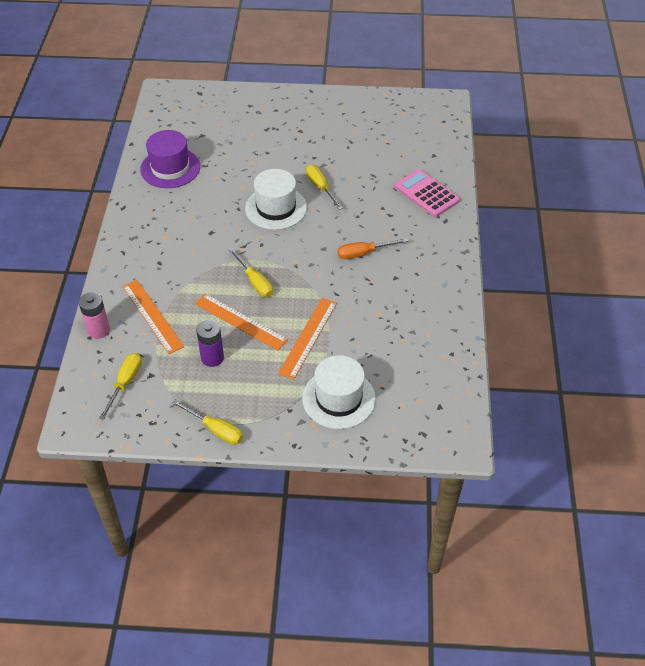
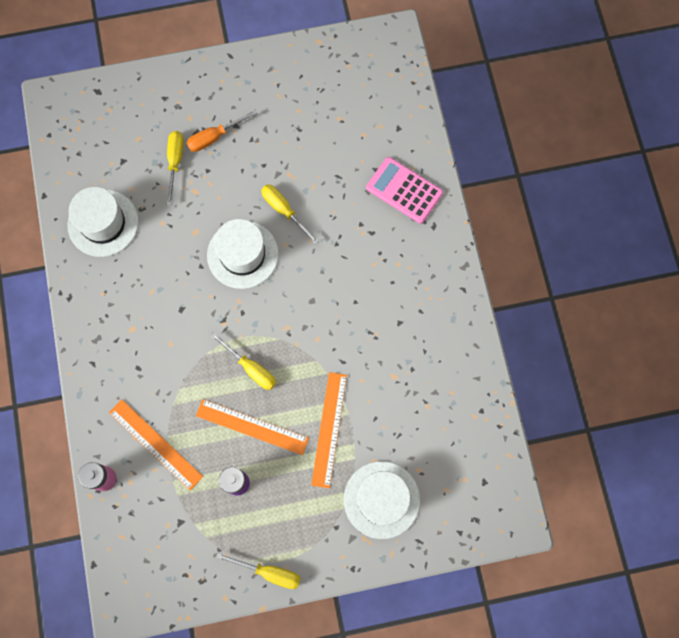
camera: 15 degrees left, 25 degrees up
yellow screwdriver [99,353,142,420] -> yellow screwdriver moved to [167,131,184,206]
purple hat [140,130,200,188] -> white hat [67,187,139,257]
orange screwdriver [337,238,408,259] -> orange screwdriver moved to [186,110,258,152]

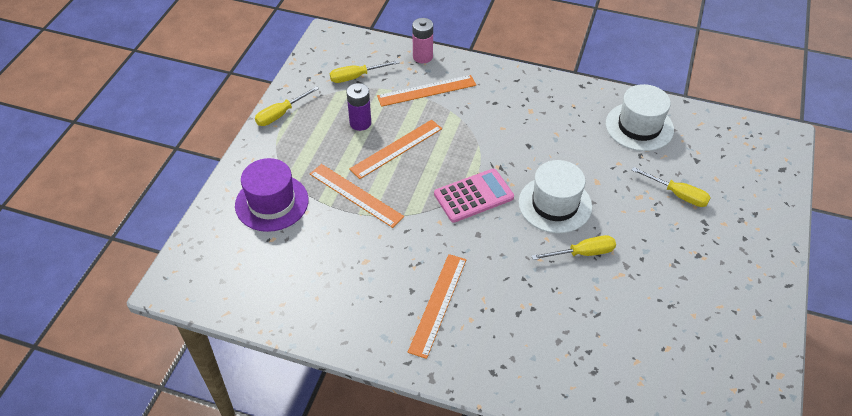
camera: 120 degrees right, 25 degrees down
orange screwdriver [186,110,258,152] -> none
yellow screwdriver [210,332,276,390] -> yellow screwdriver moved to [330,60,400,83]
white hat [344,461,420,539] -> purple hat [235,158,309,232]
pink calculator [366,157,443,224] -> pink calculator moved to [434,169,514,222]
none -> orange ruler [408,254,466,359]

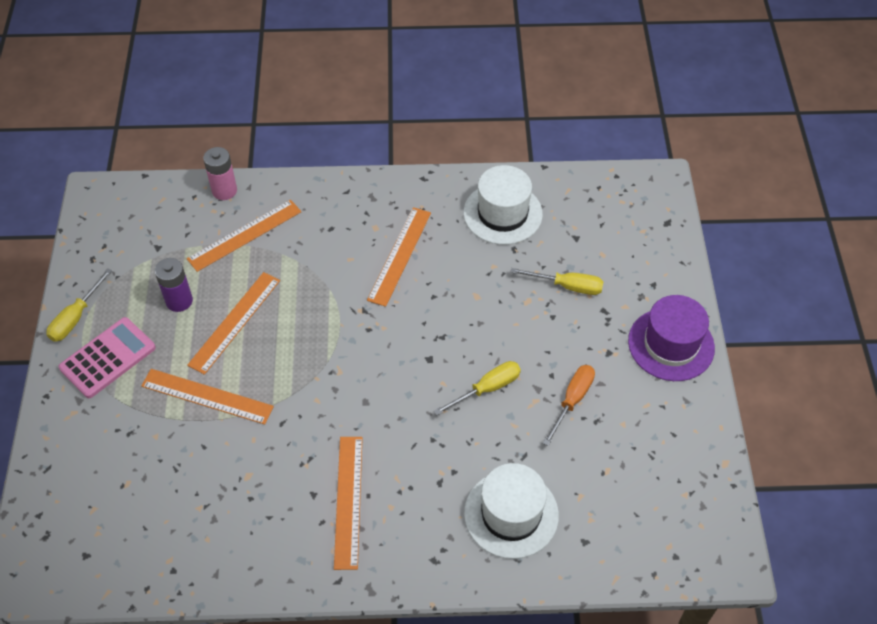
camera: 20 degrees left, 5 degrees up
purple hat [235,158,309,232] -> purple hat moved to [628,295,715,381]
yellow screwdriver [330,60,400,83] -> none
pink calculator [434,169,514,222] -> pink calculator moved to [58,317,156,398]
white hat [519,160,592,233] -> white hat moved to [464,463,559,559]
none -> orange ruler [367,207,431,307]
none -> orange screwdriver [543,365,595,446]

